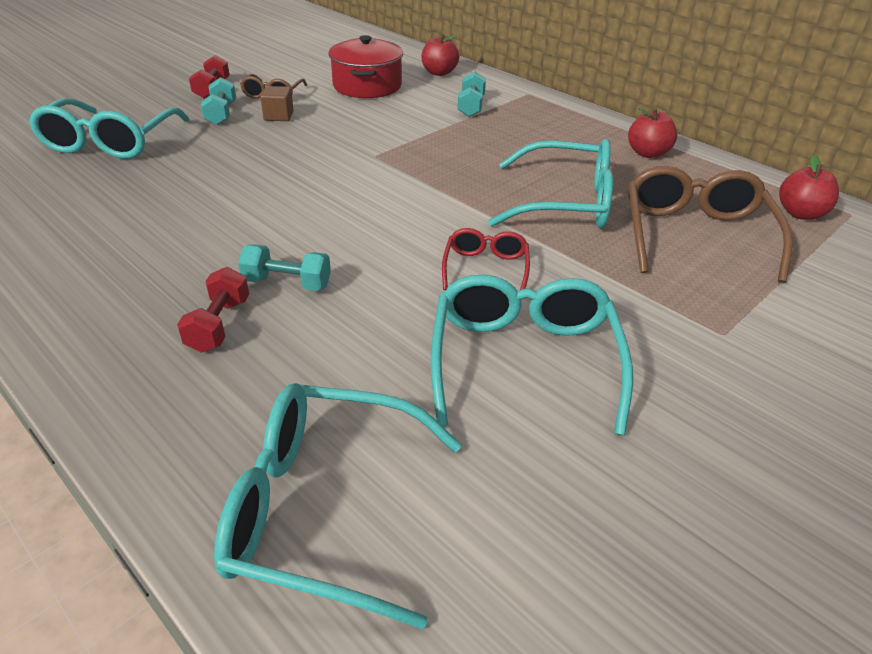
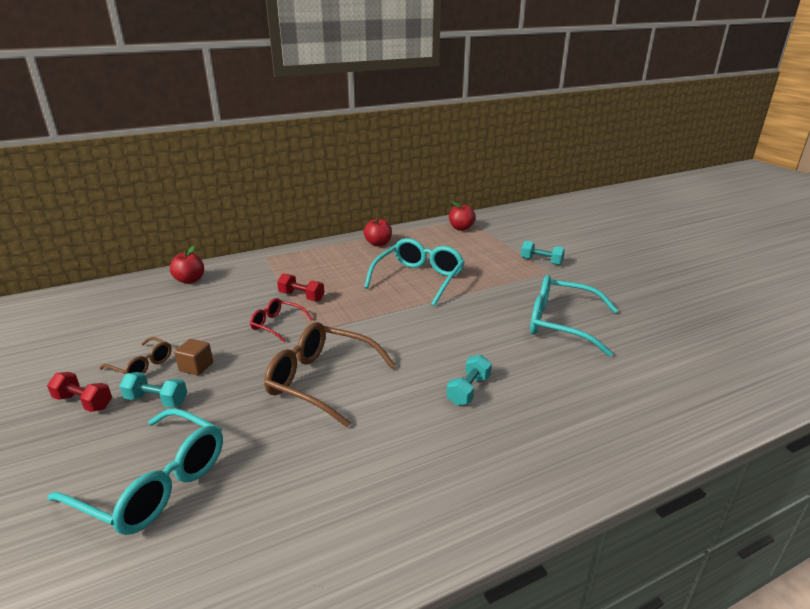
camera: 70 degrees left, 10 degrees down
red dumbbell [177,267,249,353] -> red dumbbell moved to [277,273,325,301]
turquoise glasses [214,383,462,630] -> none
red pot [328,35,403,98] -> none
red glasses [442,228,530,290] -> red glasses moved to [250,298,312,342]
turquoise dumbbell [457,72,486,117] -> turquoise dumbbell moved to [521,241,565,265]
brown glasses [628,166,793,283] -> brown glasses moved to [264,322,396,427]

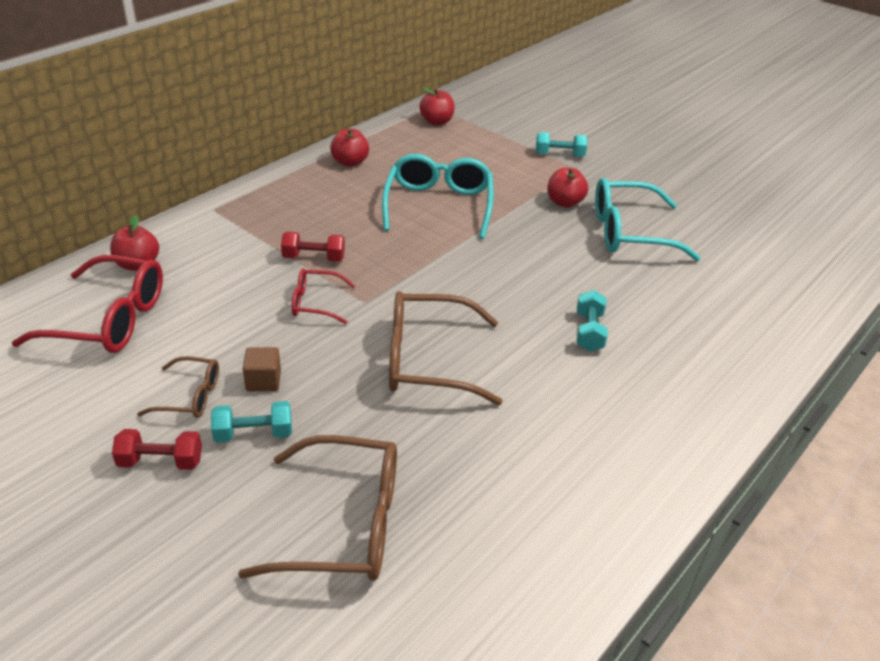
camera: 25 degrees left, 10 degrees up
turquoise glasses [48,408,223,535] -> brown glasses [238,435,397,581]
none -> red glasses [12,255,163,353]
none -> red apple [547,168,588,208]

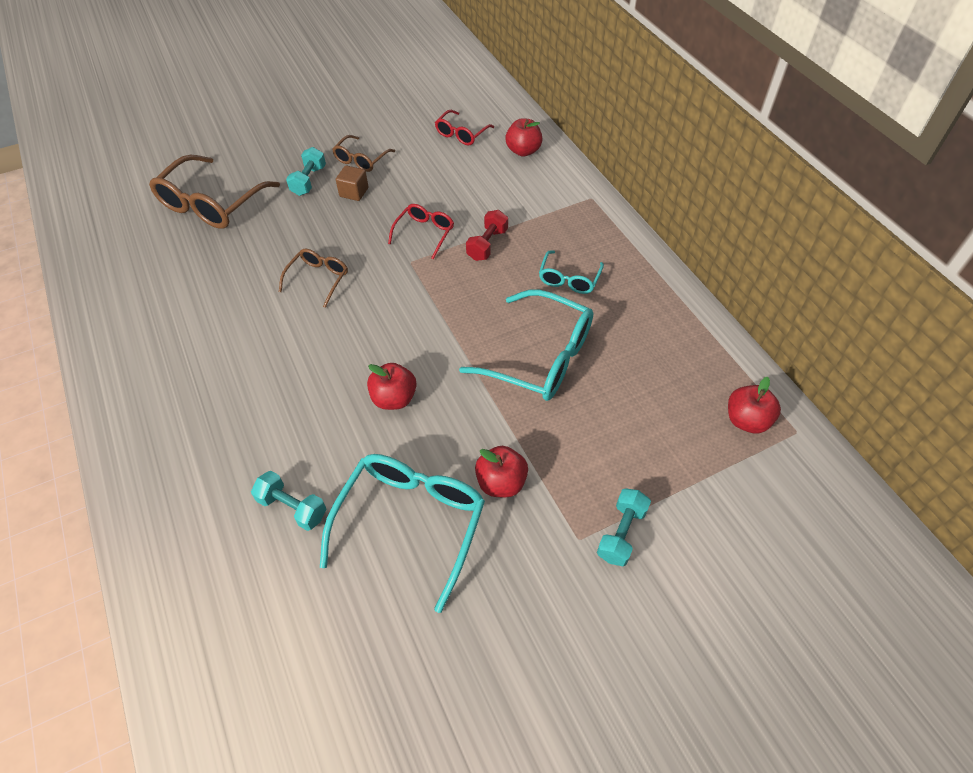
camera: 115 degrees right, 15 degrees up
red glasses [12,255,163,353] -> red glasses [435,110,494,145], size x0.54
red dumbbell [112,429,202,470] -> none
red apple [330,128,369,167] -> red apple moved to [367,363,417,410]
brown glasses [389,291,503,405] -> brown glasses [279,249,348,308], size x0.54
turquoise dumbbell [577,290,608,352] -> turquoise dumbbell moved to [251,471,326,531]
none -> turquoise glasses [539,250,604,294]

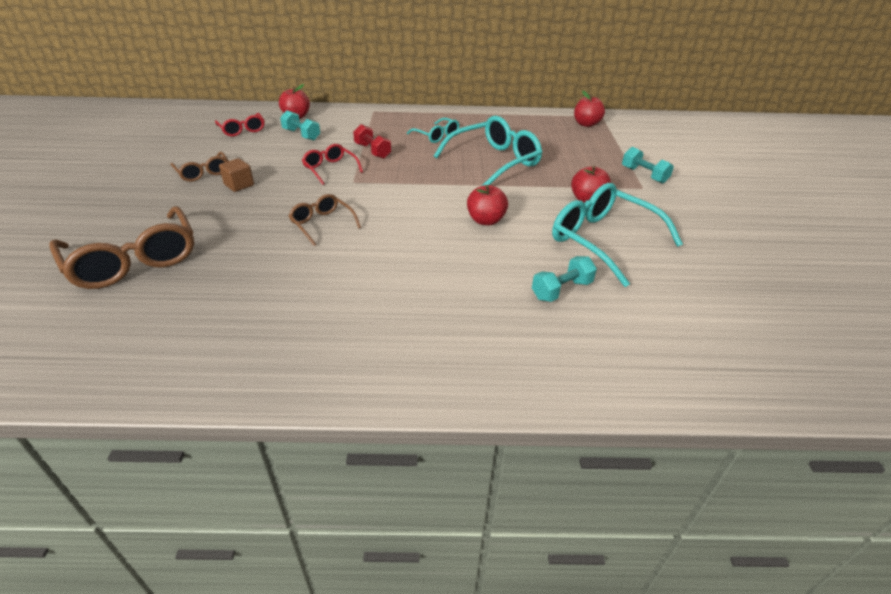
camera: 65 degrees left, 15 degrees down
turquoise dumbbell [286,147,326,196] -> turquoise dumbbell moved to [280,110,320,141]

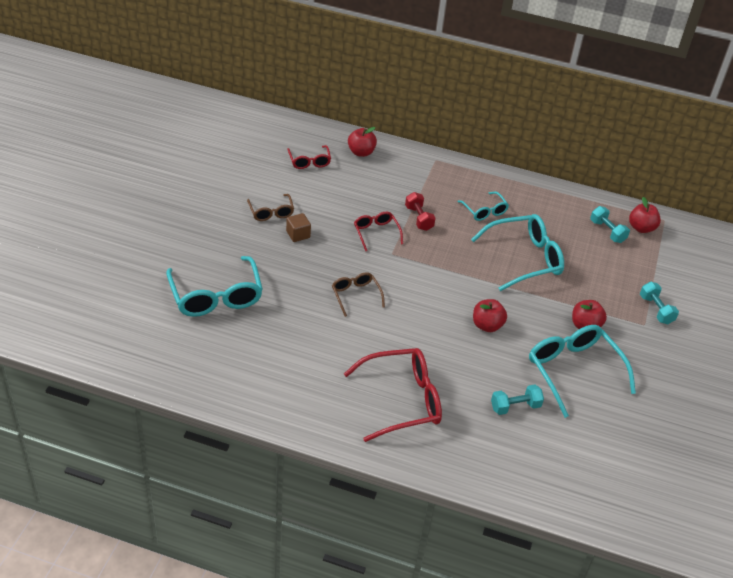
camera: 15 degrees right, 5 degrees up
brown glasses [49,206,194,289] -> turquoise glasses [166,256,263,317]
turquoise dumbbell [280,110,320,141] -> turquoise dumbbell moved to [590,206,630,243]
none -> red glasses [344,348,442,442]

